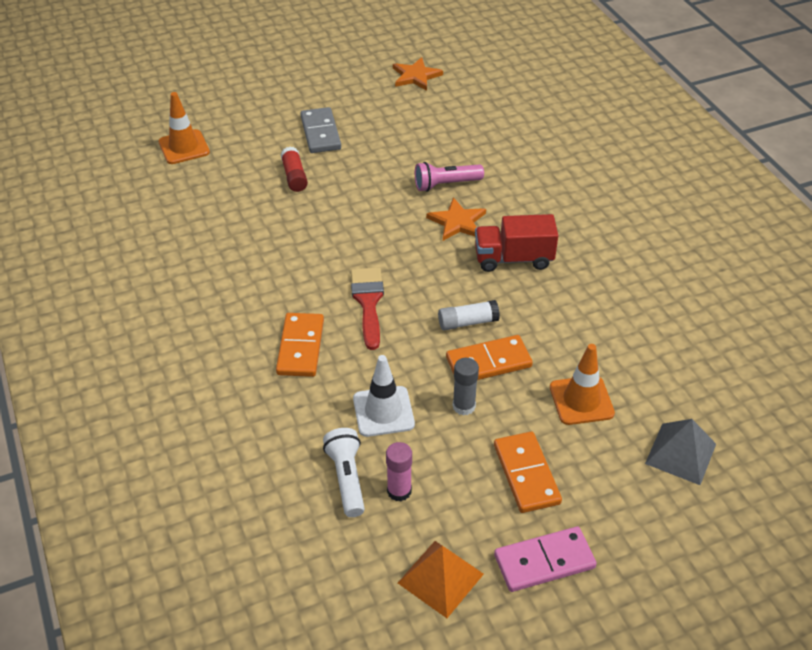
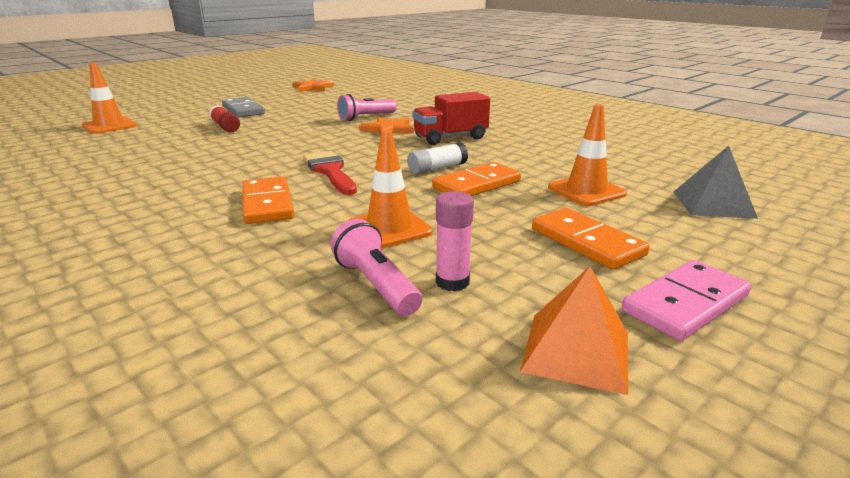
camera: 20 degrees left, 20 degrees down
white flashlight [323,428,365,517] -> pink flashlight [331,219,422,316]
white traffic cone [353,355,415,437] -> orange traffic cone [348,129,433,249]
grey glue stick [453,358,479,416] -> none

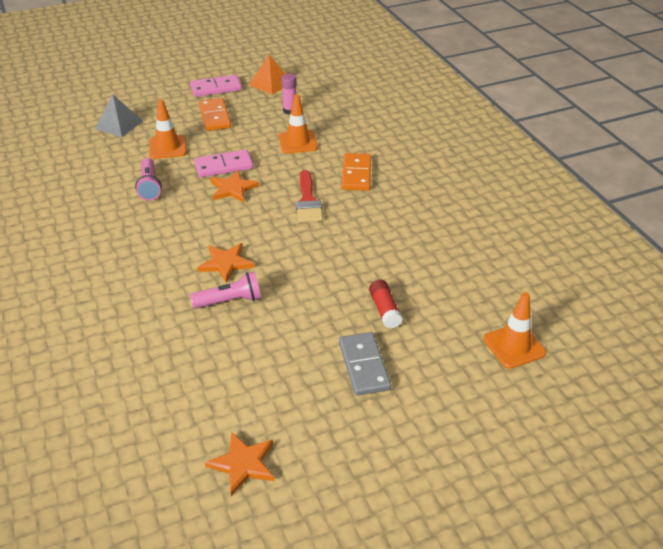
camera: 160 degrees left, 15 degrees up
pink flashlight [331,219,422,316] -> pink flashlight moved to [135,158,162,200]
white glue stick [407,142,468,174] -> orange star [210,170,259,202]
red truck [413,92,490,145] -> none
orange domino [432,162,521,196] -> pink domino [194,149,253,177]

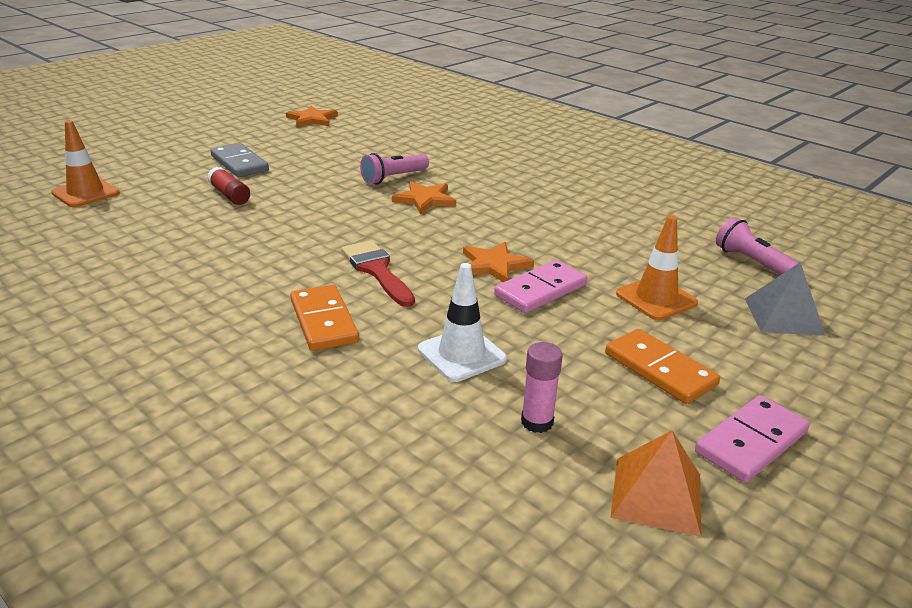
camera: 155 degrees right, 10 degrees down
pink flashlight [135,158,162,200] -> pink flashlight moved to [716,217,799,275]
orange traffic cone [279,94,318,154] -> white traffic cone [418,263,507,382]

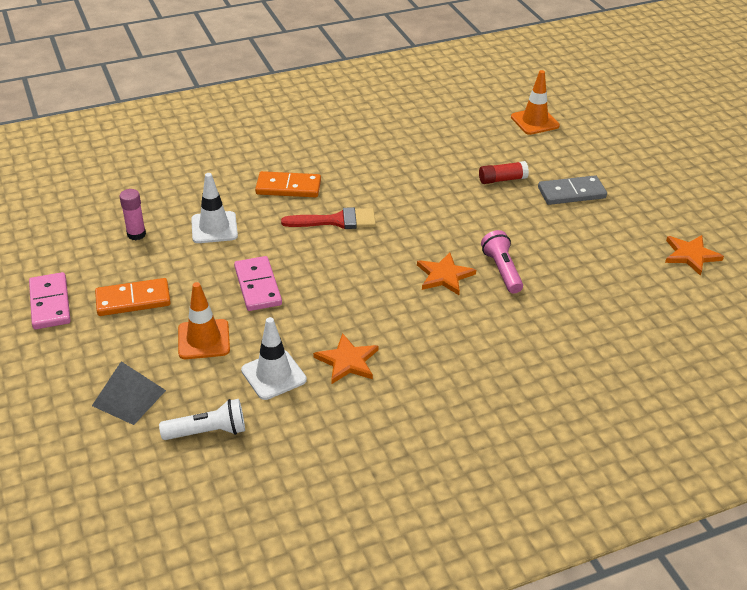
camera: 115 degrees right, 10 degrees up
orange star [463,242,534,282] -> orange star moved to [313,333,379,384]
orange pyramid [610,430,701,537] -> none
pink flashlight [716,217,799,275] -> white flashlight [159,399,245,440]
none -> white traffic cone [241,317,307,400]

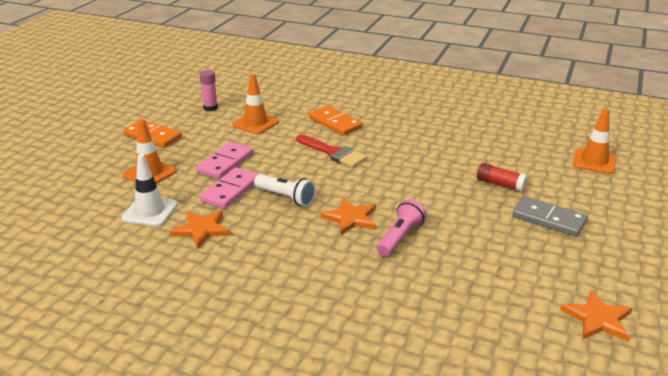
camera: 45 degrees right, 10 degrees down
pink domino [29,272,71,329] -> pink domino moved to [199,167,259,209]
grey pyramid [92,361,166,425] -> none
white flashlight [159,399,245,440] -> white flashlight moved to [254,174,316,206]
white traffic cone [191,173,238,243] -> orange traffic cone [232,74,279,134]

